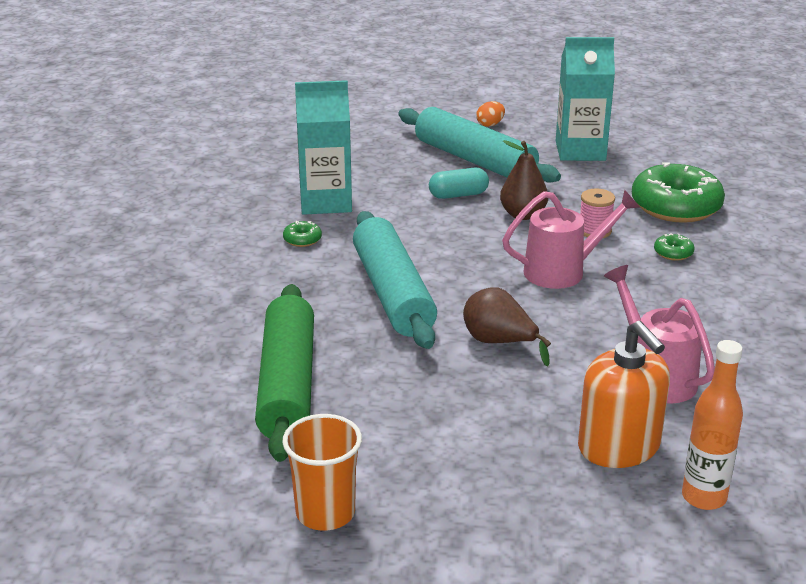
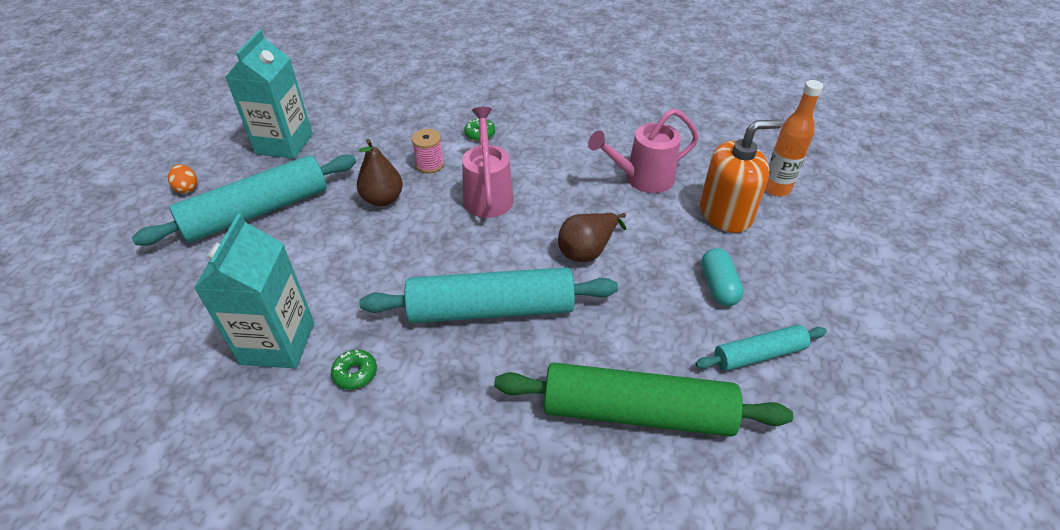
camera: 80 degrees left, 15 degrees up
orange cup [282,414,362,531] -> none
turquoise capsule [429,168,489,199] -> turquoise capsule moved to [701,248,744,306]
green donut [632,162,725,223] -> none
none -> turquoise rolling pin [695,325,827,371]

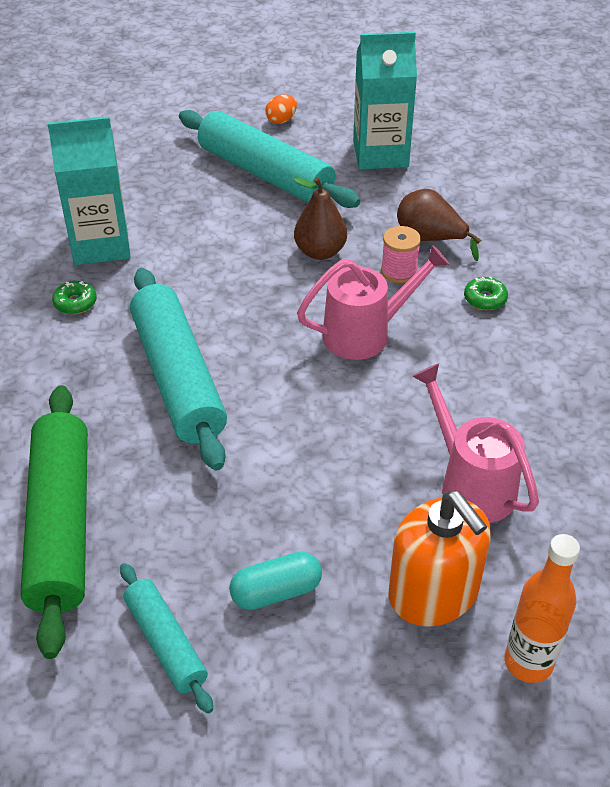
camera: 75 degrees right, 0 degrees up
brown pear [558,213,626,262] -> brown pear moved to [397,189,481,261]

